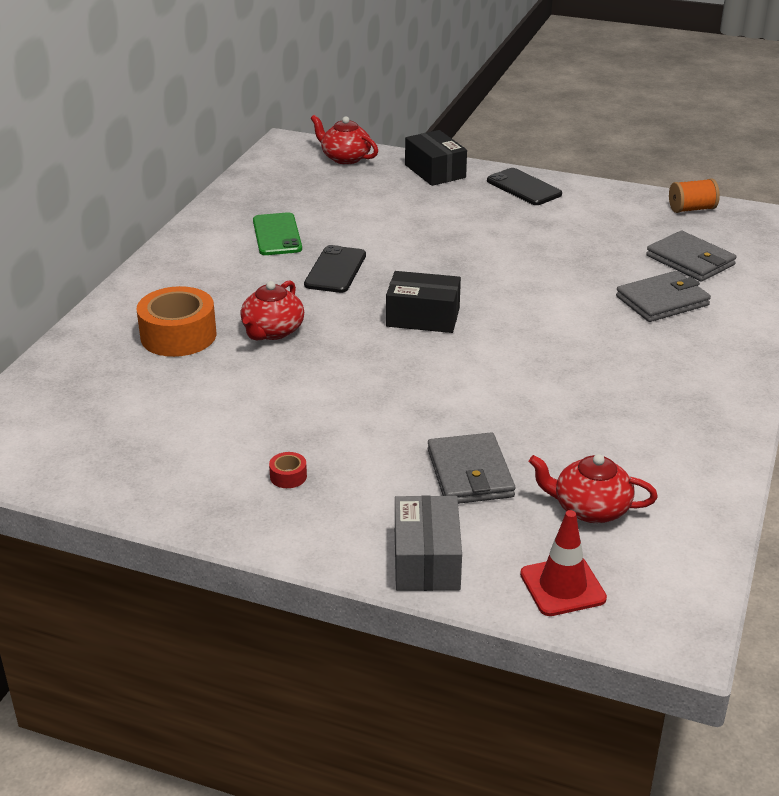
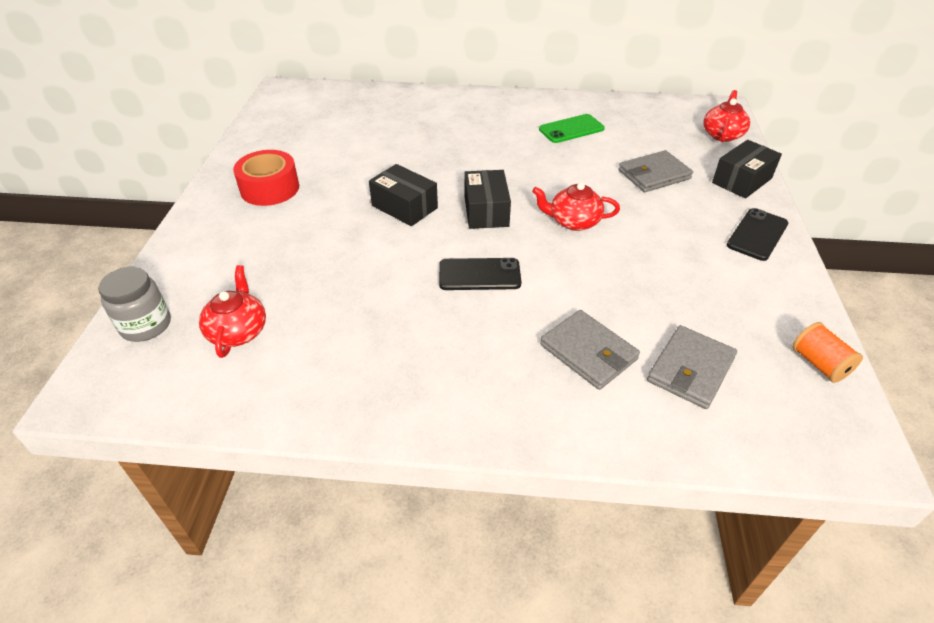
camera: 75 degrees right, 10 degrees up
orange tape [137,286,216,357] -> none
red teapot [240,280,304,340] -> red teapot moved to [532,182,620,231]
red tape [269,452,307,488] -> red tape [233,150,299,206], size x2.40
black phone [304,245,366,293] -> black phone moved to [439,258,521,290]
grey box [395,495,462,591] -> none
grey wallet [428,432,515,504] -> grey wallet moved to [619,150,693,192]
red traffic cone [520,510,607,616] -> grey jar [98,267,171,342]
none -> black box [369,164,438,226]

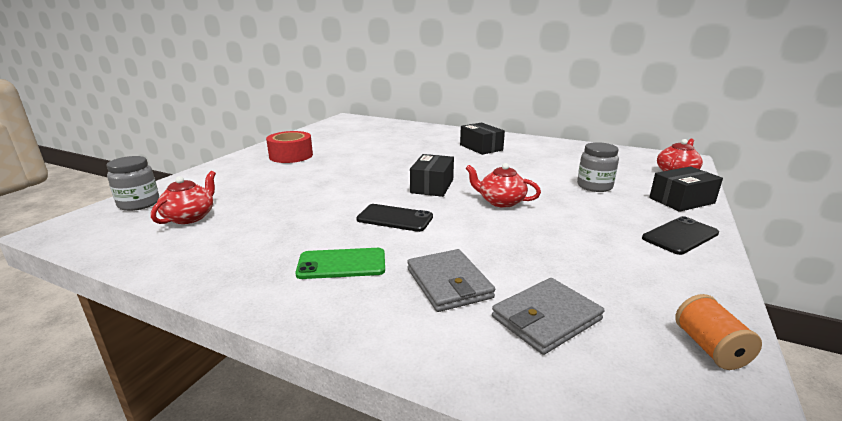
camera: 20 degrees right, 20 degrees down
black box [369,164,438,226] -> black box moved to [460,123,505,155]
green phone [539,114,605,143] -> green phone moved to [295,248,385,279]
grey wallet [619,150,693,192] -> grey jar [577,142,619,192]

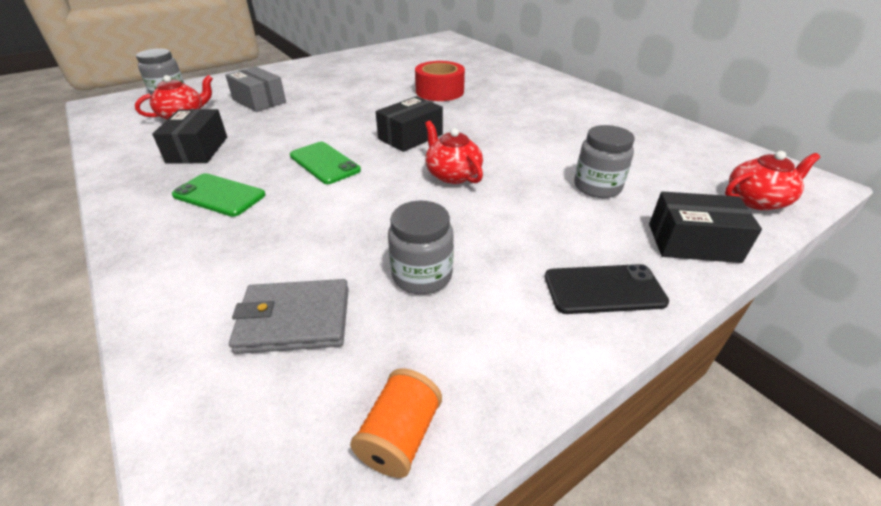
camera: 30 degrees right, 15 degrees up
red tape [266,131,313,163] -> red tape moved to [415,61,465,101]
black phone [356,204,433,232] -> green phone [290,142,361,184]
grey wallet [407,249,495,312] -> none
black box [460,123,505,155] -> black box moved to [152,109,227,164]
none -> grey box [225,66,286,112]
none -> grey jar [388,201,454,294]

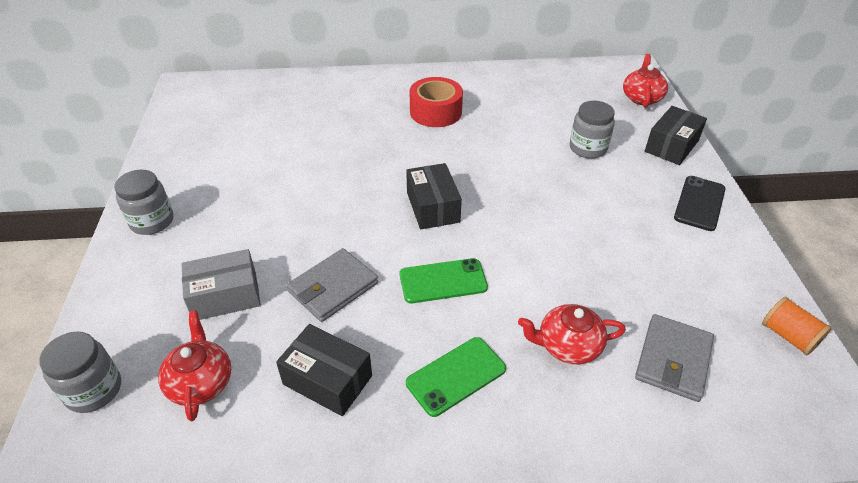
camera: 60 degrees left, 5 degrees up
grey jar [388,201,454,294] -> grey jar moved to [114,170,174,235]
red tape [415,61,465,101] -> red tape moved to [410,77,463,127]
red teapot [425,120,483,184] -> red teapot moved to [518,304,626,364]
none -> grey wallet [287,248,378,322]

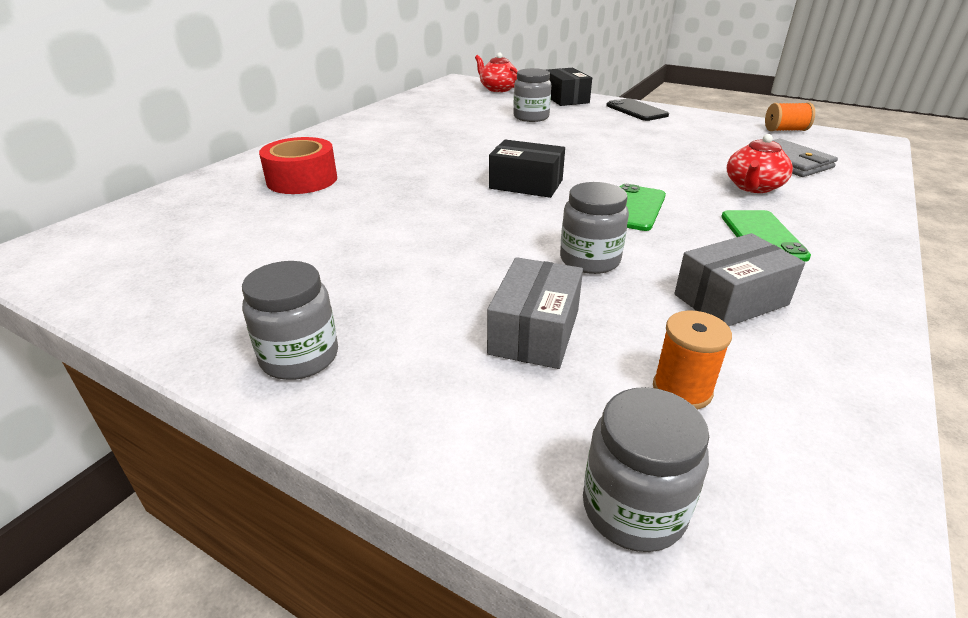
camera: 55 degrees left, 10 degrees down
red teapot [158,311,231,421] -> orange spool [653,310,732,409]
black box [276,324,372,416] -> grey box [674,233,805,326]
grey wallet [287,248,378,322] -> grey jar [560,182,629,274]
red tape [410,77,463,127] -> red tape moved to [259,137,337,194]

